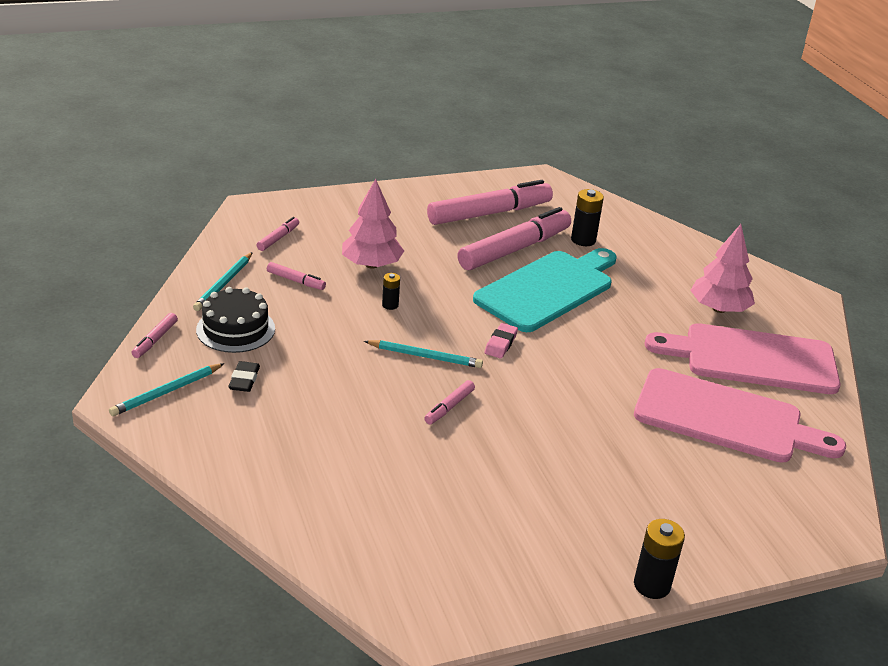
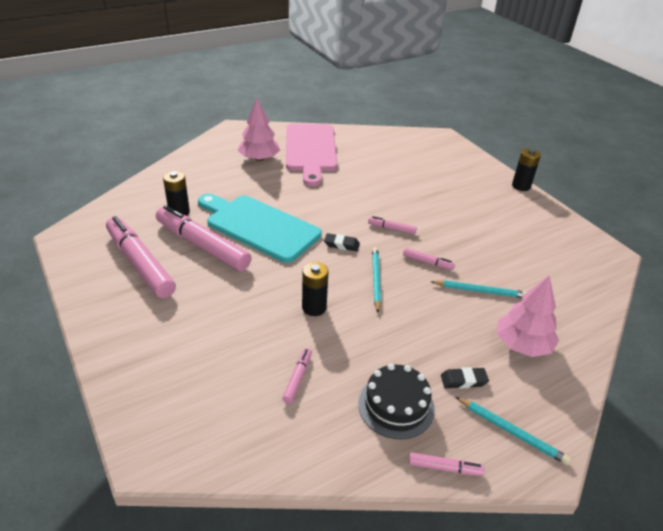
camera: 100 degrees left, 5 degrees up
turquoise pencil [193,252,253,311] -> turquoise pencil moved to [430,280,527,298]
pink marker [257,217,299,251] -> pink marker moved to [368,216,417,234]
pink tree [342,179,404,269] -> pink tree moved to [497,275,559,357]
black battery [382,273,400,310] -> black battery [302,262,329,316], size x1.70
pink eraser [485,323,518,358] -> black eraser [324,233,360,251]
pink cutting board [634,368,846,463] -> none

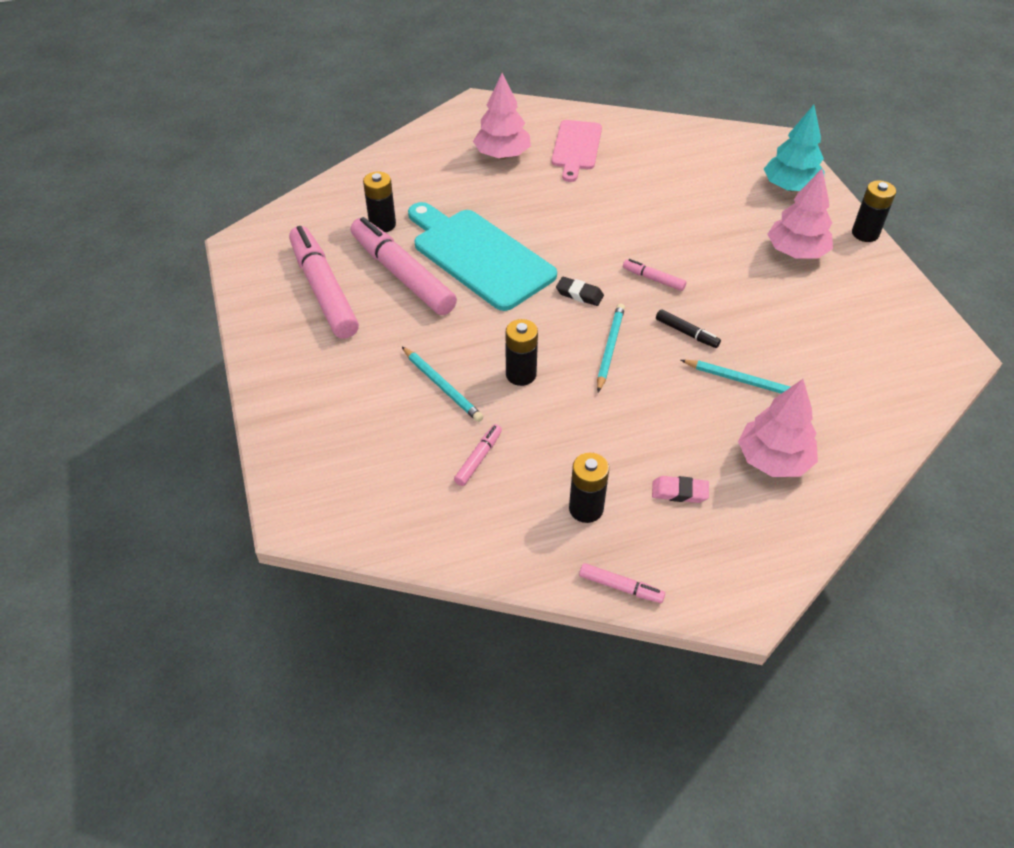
camera: 15 degrees right, 10 degrees up
pink cutting board [286,124,337,186] -> pink cutting board [551,120,602,182], size x0.62
black cake [358,364,435,440] -> black battery [569,453,609,523]
pink marker [403,248,455,270] -> black marker [656,309,721,348]
black eraser [441,367,489,389] -> pink eraser [652,476,709,503]
turquoise pencil [456,397,571,465] -> turquoise pencil moved to [402,347,483,422]
none -> turquoise tree [764,105,824,191]
none -> pink tree [767,169,833,259]

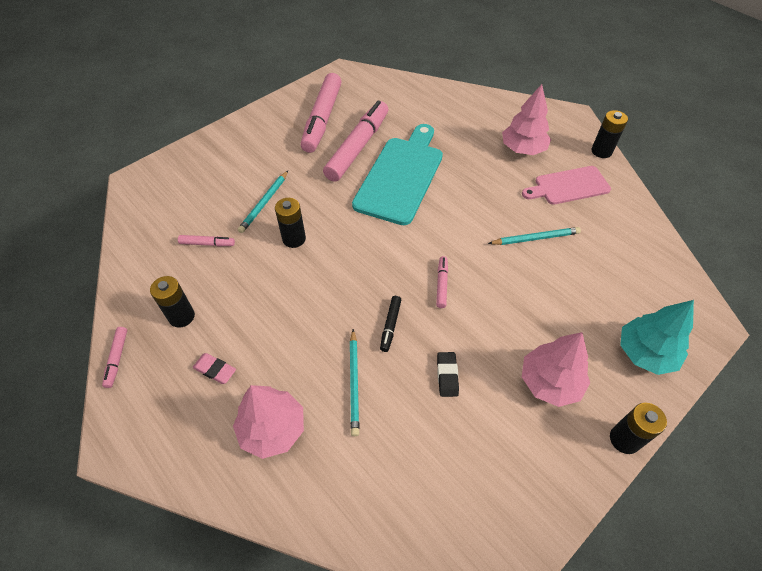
camera: 65 degrees right, 5 degrees up
pink marker [289,226,359,339] -> pink marker turned 150 degrees clockwise [301,73,342,153]
black battery [363,172,396,232] -> black battery moved to [591,110,628,158]
black eraser [556,277,604,306] -> black eraser moved to [437,352,459,397]
turquoise pencil [597,304,625,392] -> turquoise pencil moved to [488,227,581,245]
pink eraser [652,476,709,503] -> pink eraser turned 45 degrees counterclockwise [193,353,236,384]

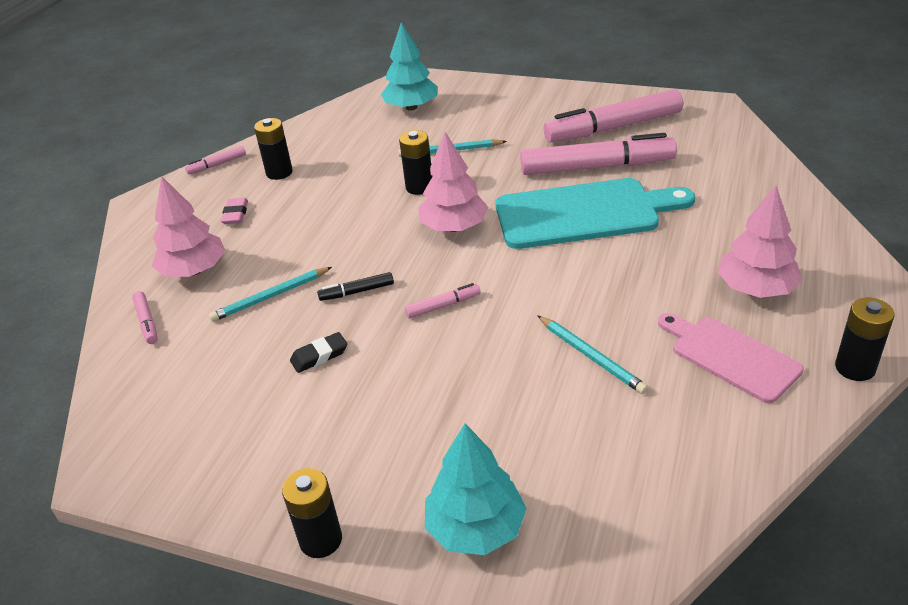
camera: 65 degrees right, 15 degrees down
pink marker [178,235,235,246] -> pink marker moved to [132,291,157,344]
pink tree [522,332,590,407] -> pink tree moved to [418,132,488,232]
none -> turquoise tree [381,22,438,111]

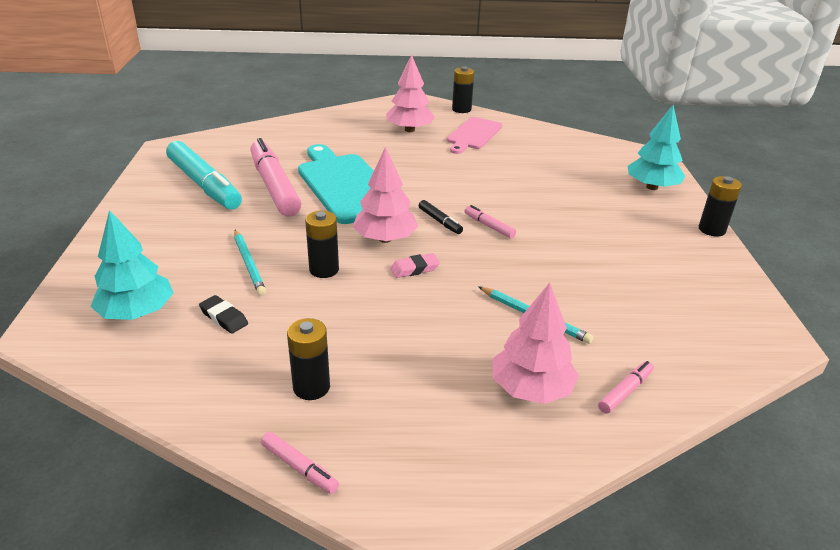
camera: 115 degrees left, 5 degrees down
pink eraser [221,198,248,224] -> pink eraser moved to [390,253,440,278]
black eraser [290,332,347,373] -> black eraser moved to [199,295,248,333]
black marker [317,272,394,301] -> black marker moved to [419,200,463,234]
turquoise pencil [537,315,648,394] -> none
pink marker [544,89,683,142] -> turquoise marker [166,141,242,210]

